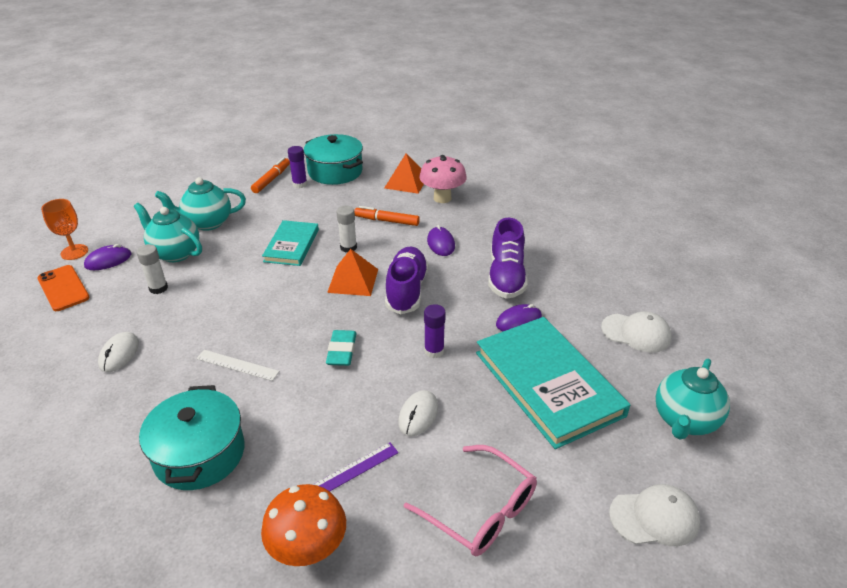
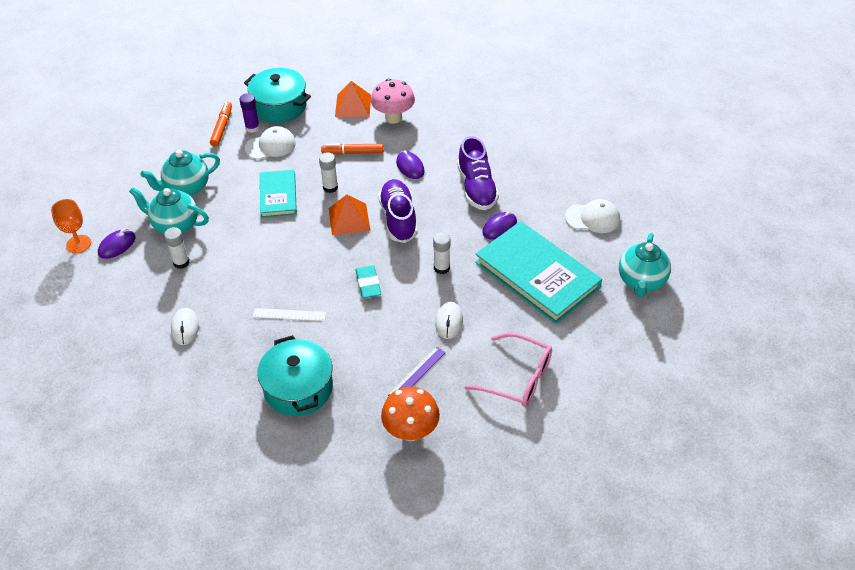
camera: 15 degrees left, 10 degrees up
orange phone [37,265,90,311] -> none
purple glue stick [424,304,446,358] -> white glue stick [433,232,450,274]
white cap [609,484,700,546] -> white cap moved to [245,126,296,160]

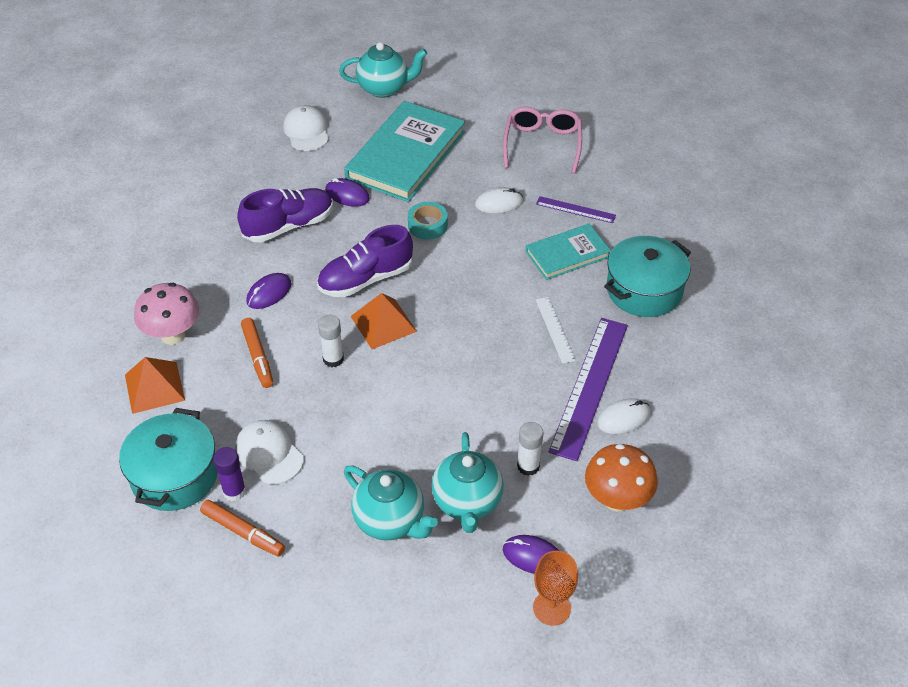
camera: 110 degrees left, 0 degrees up
orange marker [210,102,232,147] -> orange marker turned 135 degrees counterclockwise [200,500,285,556]
turquoise book [260,170,297,218] -> turquoise book moved to [525,224,611,280]
turquoise eraser [355,265,381,298] -> none
orange mushroom [381,387,440,441] -> orange mushroom moved to [585,444,658,512]
white glue stick [433,232,450,274] -> turquoise tape [408,202,448,240]
none -> purple ruler [549,318,628,461]

